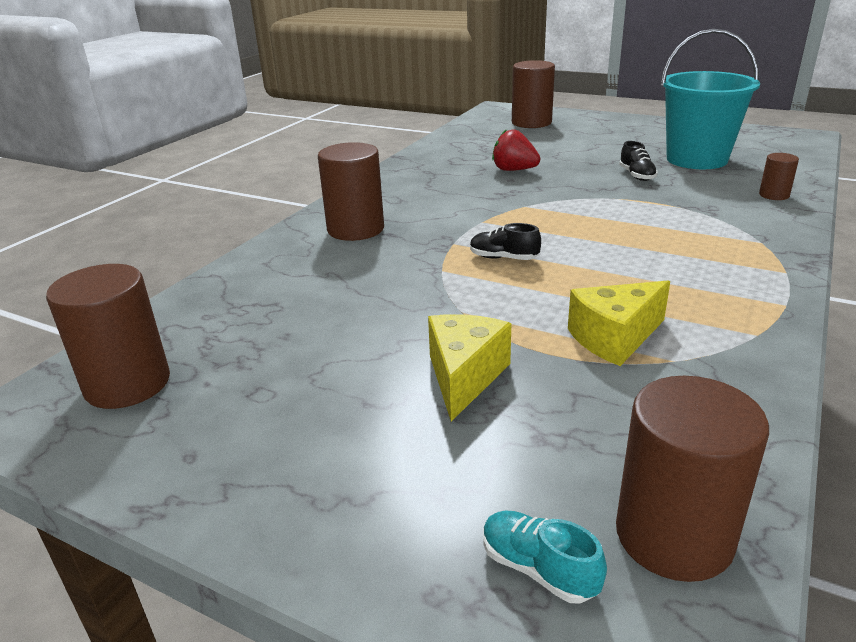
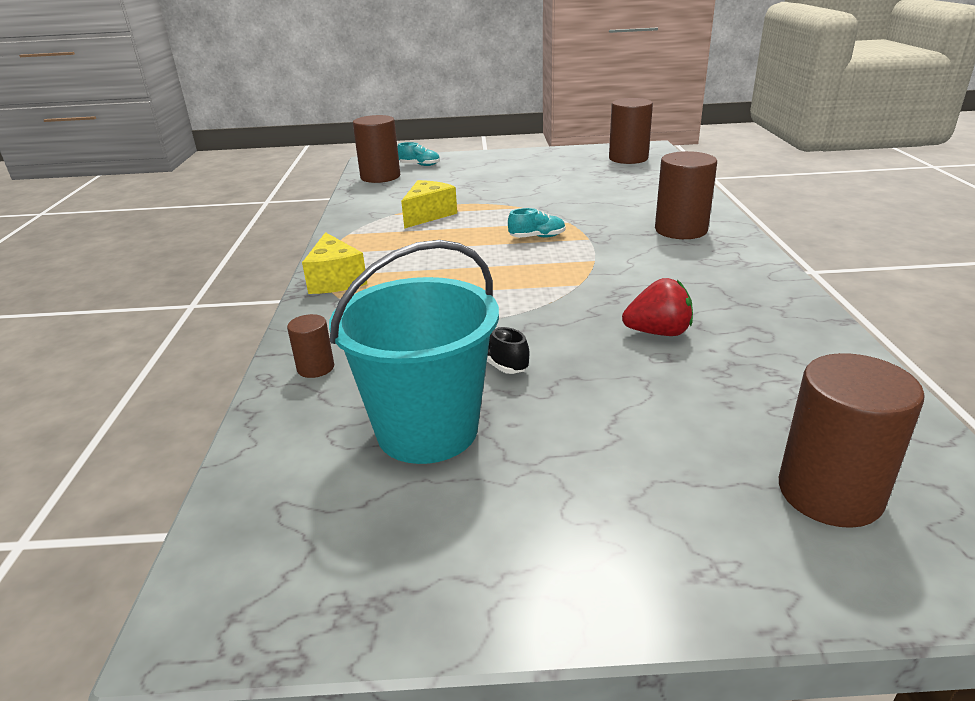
camera: 150 degrees right, 0 degrees up
yellow cheese [428,314,511,421] -> yellow cheese moved to [302,232,367,294]
black shoe [470,223,541,260] -> turquoise shoe [508,208,566,238]

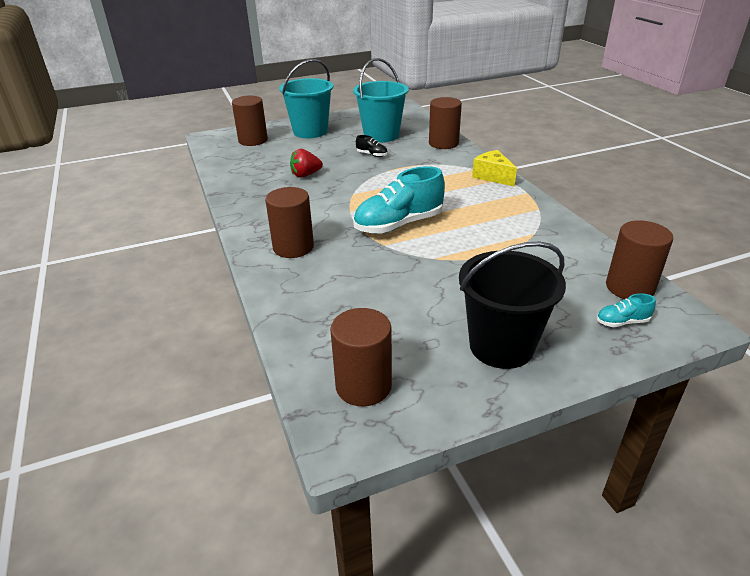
camera: 160 degrees right, 5 degrees up
brown cylinder [287,314,334,378] -> brown cylinder [429,97,462,149], size x1.94
yellow cheese [401,180,457,229] -> none
turquoise shoe [508,208,566,238] -> turquoise shoe [353,166,445,234], size x2.29
none -> turquoise bucket [279,59,333,138]
none -> black bucket [459,241,566,369]

